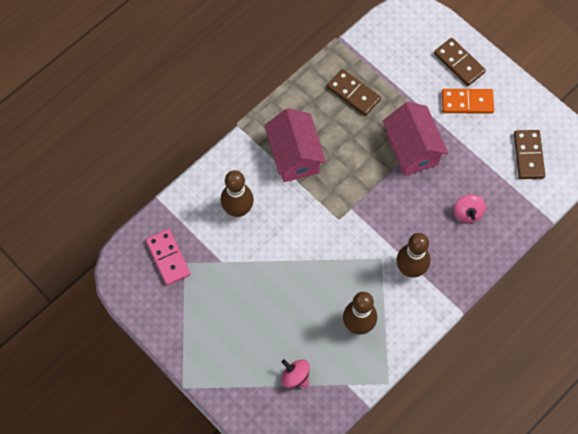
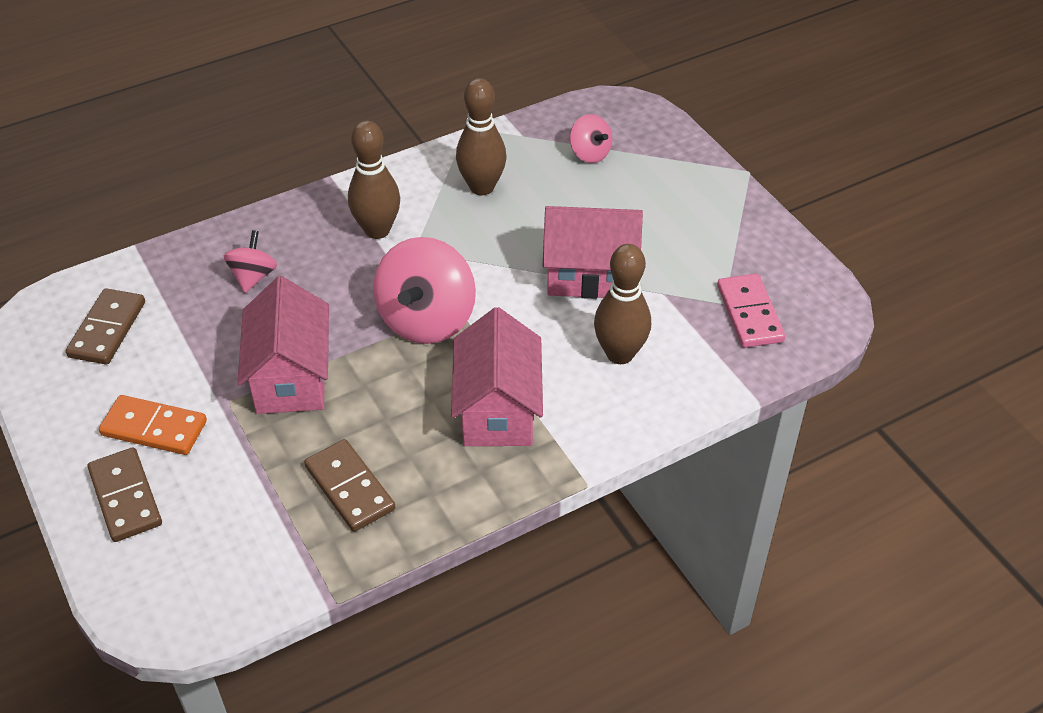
camera: 165 degrees left, 20 degrees down
none -> pink spinning top [373,237,476,344]
none -> pink house [543,206,643,299]

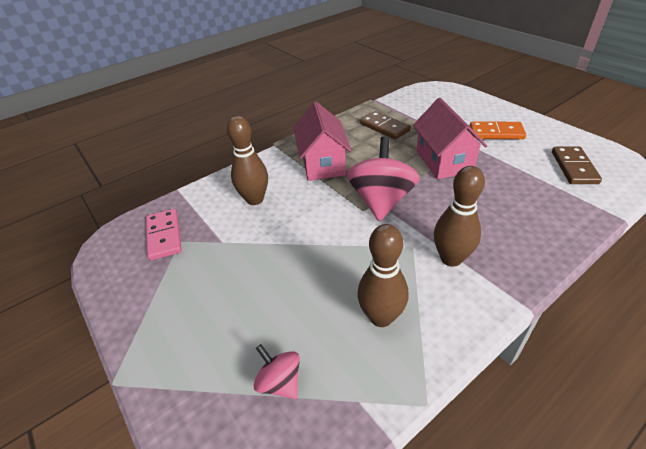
camera: 175 degrees right, 5 degrees down
brown domino [87,447,162,542] -> none
pink spinning top [224,230,277,293] -> none
pink house [543,206,643,299] -> none

